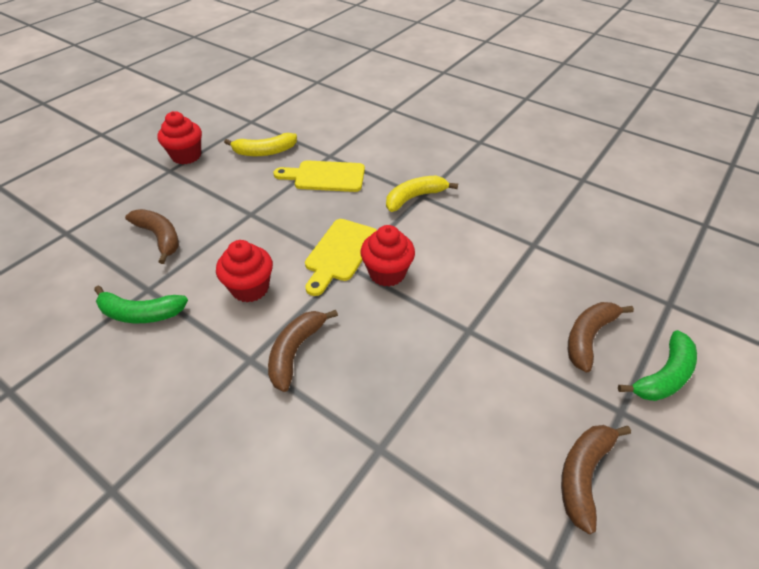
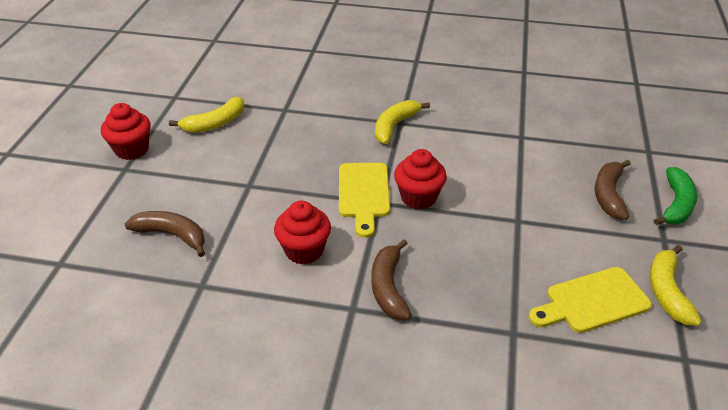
camera: 25 degrees left, 5 degrees down
green banana [94,286,188,323] -> none
yellow cutting board [273,160,365,192] -> yellow cutting board moved to [529,267,652,333]
brown banana [561,425,631,534] -> yellow banana [650,245,701,326]

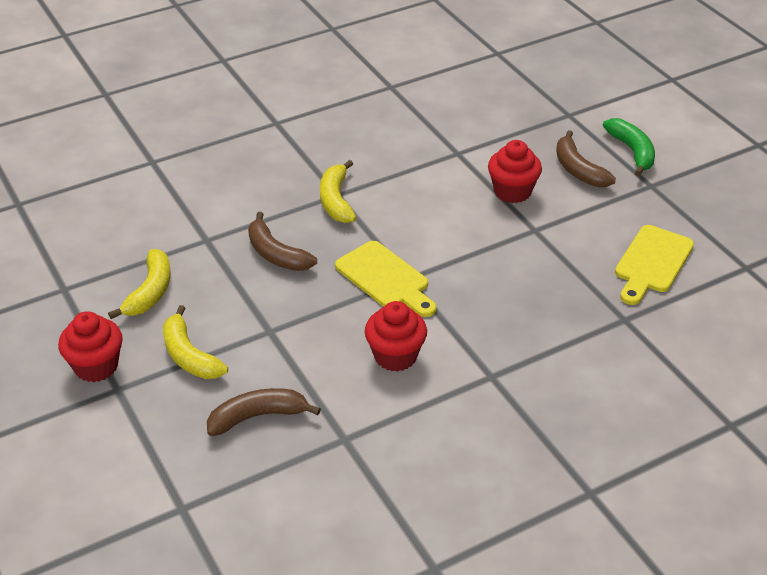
camera: 40 degrees left, 0 degrees up
brown banana [371,239,412,320] -> brown banana moved to [248,212,317,271]
red cupcake [394,149,447,210] -> red cupcake moved to [488,140,542,203]
yellow banana [650,245,701,326] -> yellow banana moved to [163,305,228,379]

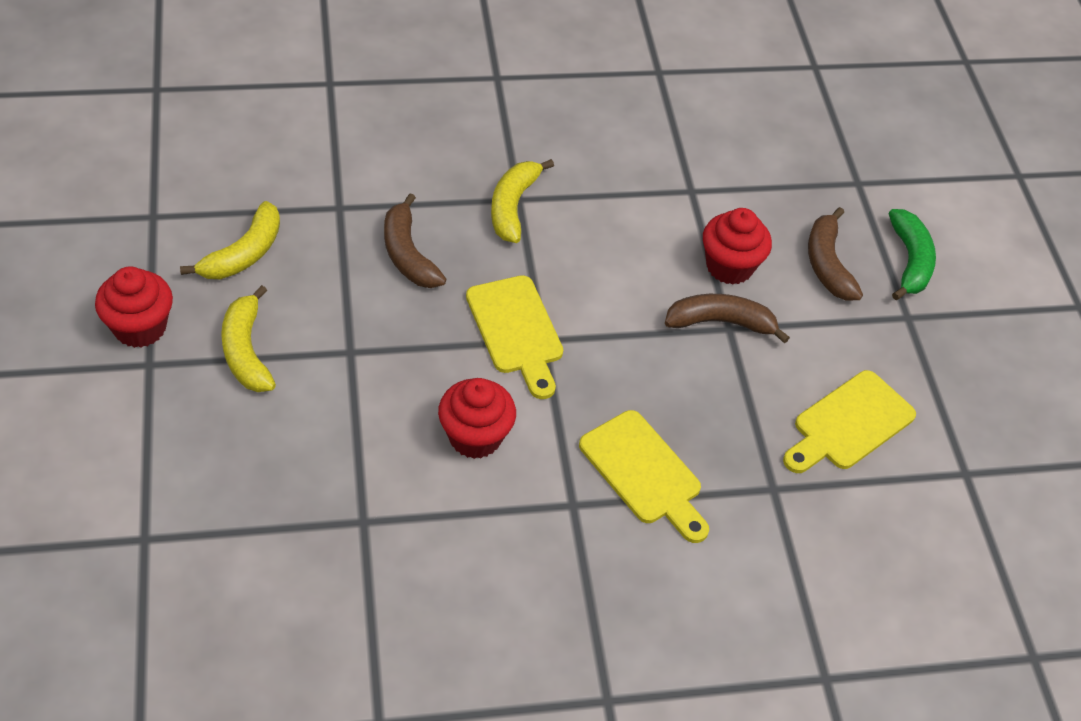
camera: 15 degrees right, 10 degrees up
brown banana [207,388,321,436] -> brown banana moved to [665,294,790,344]
none -> yellow cutting board [579,410,709,543]

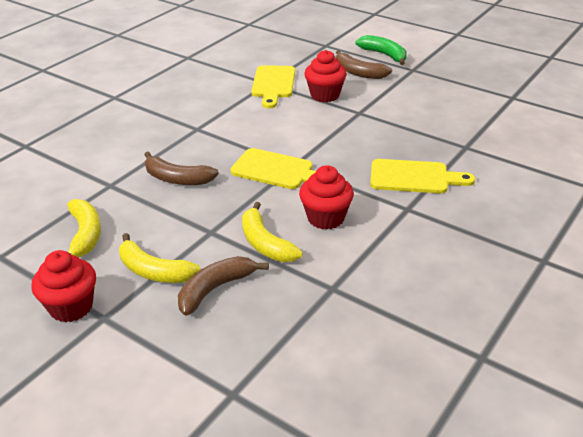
camera: 40 degrees left, 15 degrees down
yellow banana [491,159,554,243] -> yellow banana moved to [242,202,302,262]
brown banana [665,294,790,344] -> brown banana moved to [178,256,269,316]
yellow cutting board [783,370,916,473] -> yellow cutting board moved to [251,65,295,108]

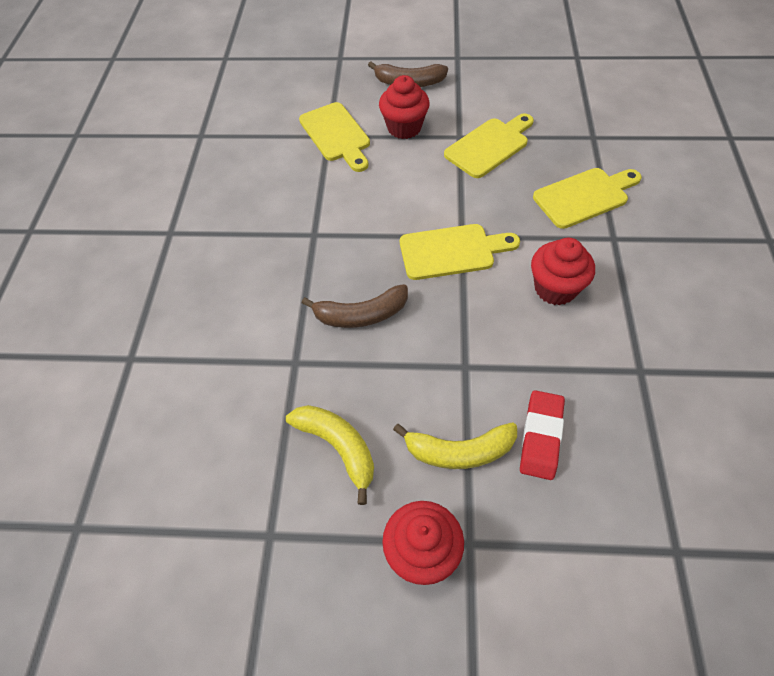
camera: 30 degrees left, 20 degrees up
brown banana [178,256,269,316] -> red eraser [520,390,565,480]
yellow banana [242,202,302,262] -> none
green banana [355,35,407,65] -> none
none -> yellow cutting board [444,113,534,178]

